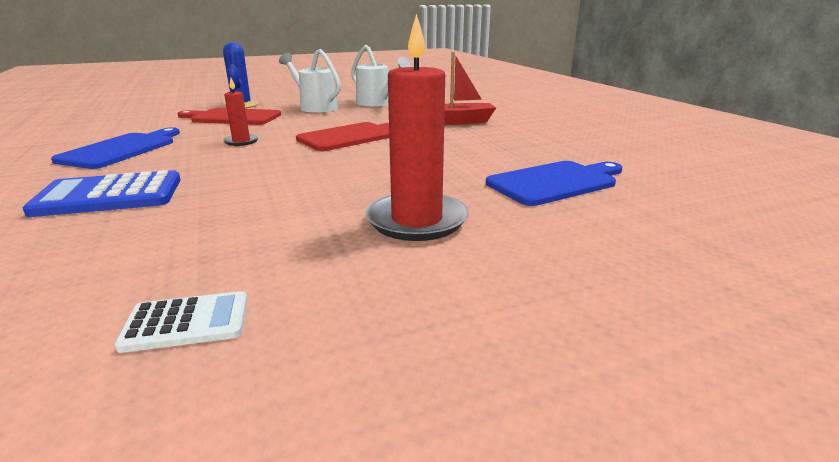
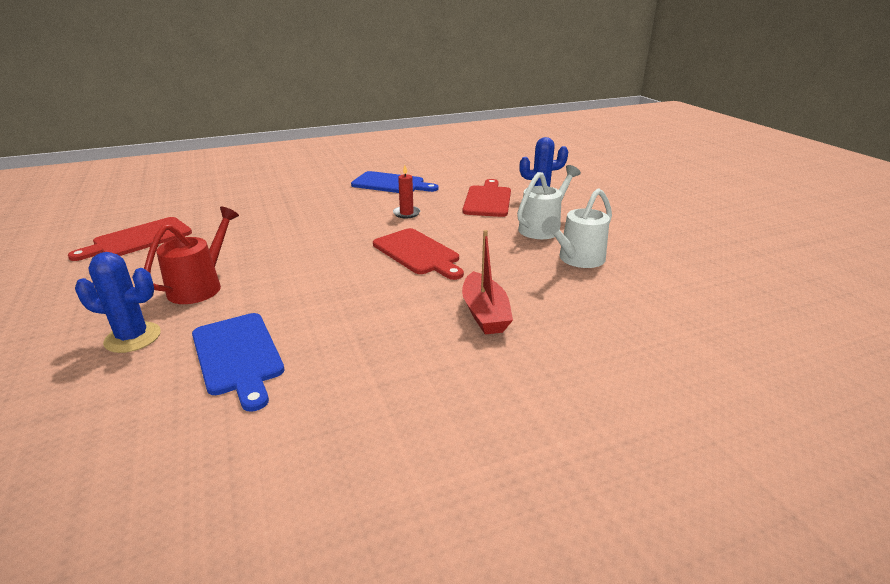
camera: 90 degrees right, 5 degrees up
blue calculator [23,170,181,217] -> none
white calculator [114,291,248,353] -> red cutting board [68,217,192,261]
red candle [365,14,469,241] -> red watering can [144,207,239,304]
none -> blue cactus [75,252,161,353]

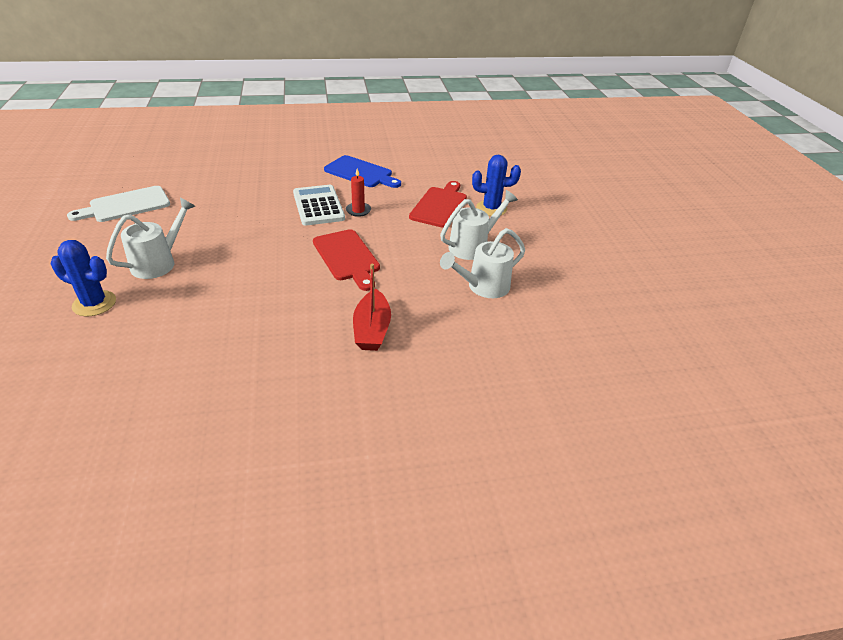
camera: 10 degrees right, 10 degrees up
red cutting board [68,217,192,261] -> white cutting board [67,186,170,222]
red watering can [144,207,239,304] -> white watering can [106,198,195,279]
blue cutting board [192,313,284,412] -> none
none -> white calculator [293,185,345,226]

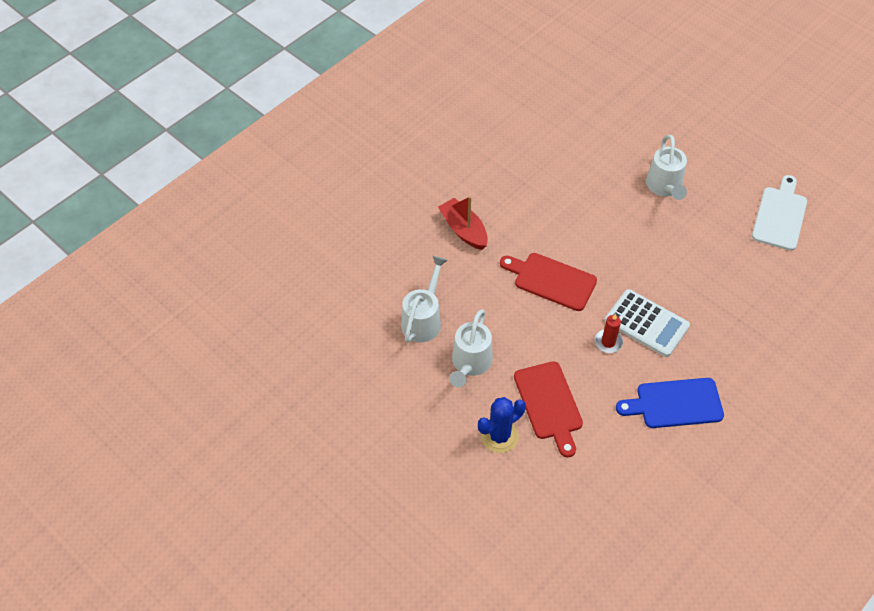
camera: 145 degrees right, 15 degrees up
blue cactus [51,240,116,317] -> none

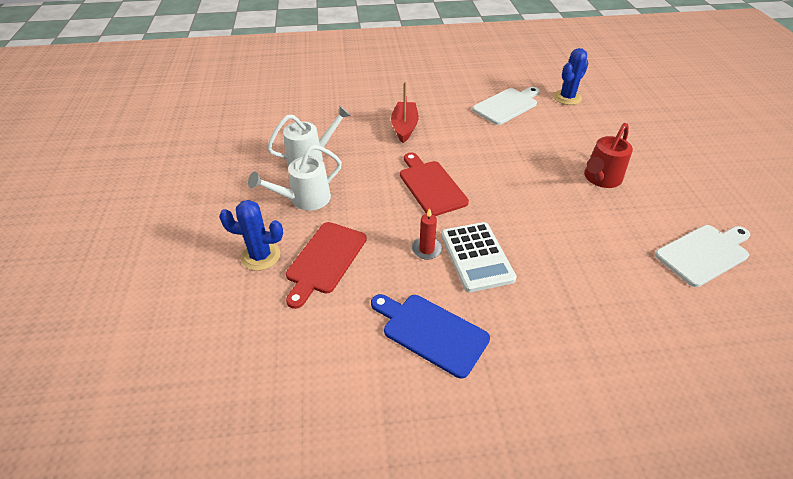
camera: 40 degrees right, 10 degrees down
white watering can [646,135,687,200] -> red watering can [584,123,633,188]
none -> white cutting board [472,87,540,125]
none -> blue cactus [553,48,588,105]

